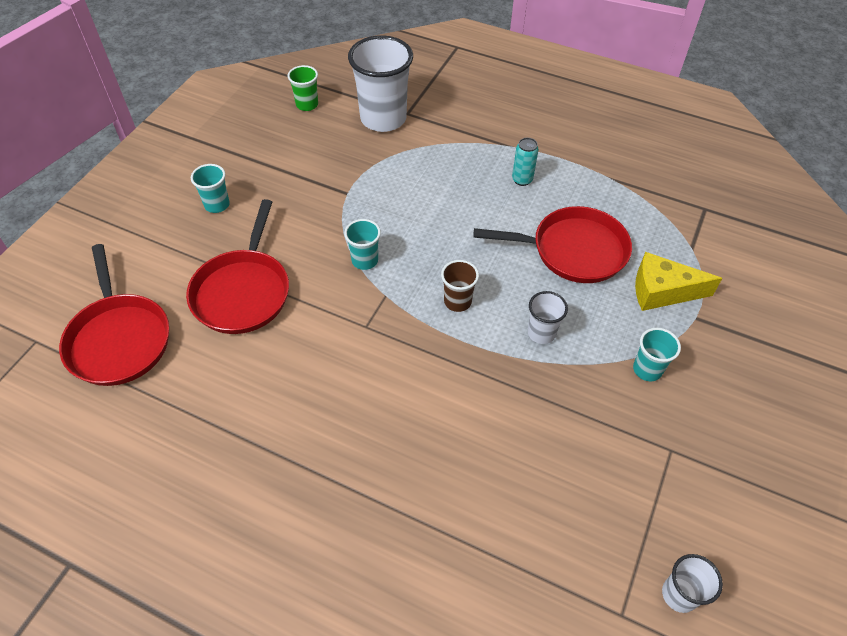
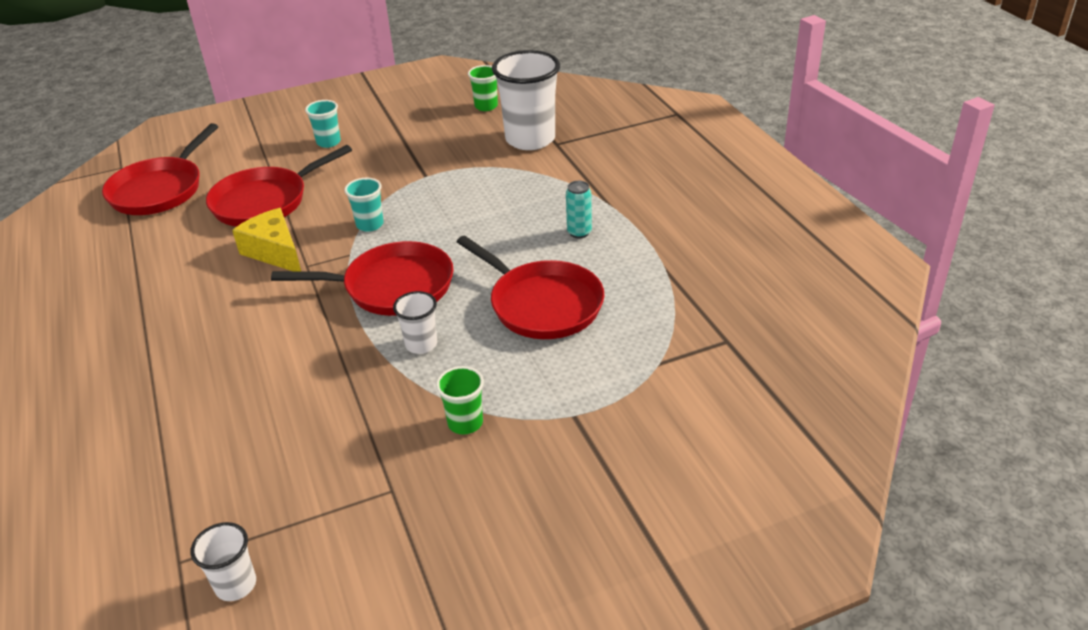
camera: 45 degrees right, 15 degrees down
brown cup [441,260,479,312] -> red pan [271,241,454,316]
turquoise cup [633,328,681,381] -> green cup [436,366,484,434]
yellow cheese [635,252,722,311] -> yellow cheese moved to [232,208,301,271]

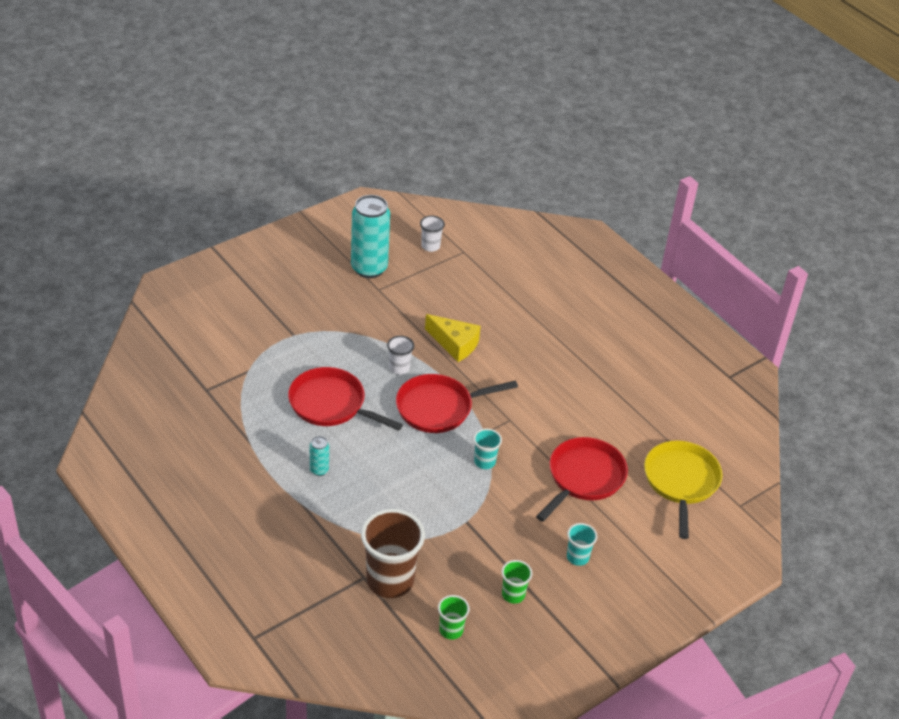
camera: 160 degrees right, 5 degrees up
red pan [102,123,218,215] -> yellow pan [644,441,722,539]
yellow cheese [232,208,301,271] -> yellow cheese moved to [425,314,481,362]
green cup [436,366,484,434] -> green cup moved to [501,560,532,604]
white cup [492,50,560,150] -> brown cup [361,509,425,598]
none -> turquoise can [351,195,390,278]

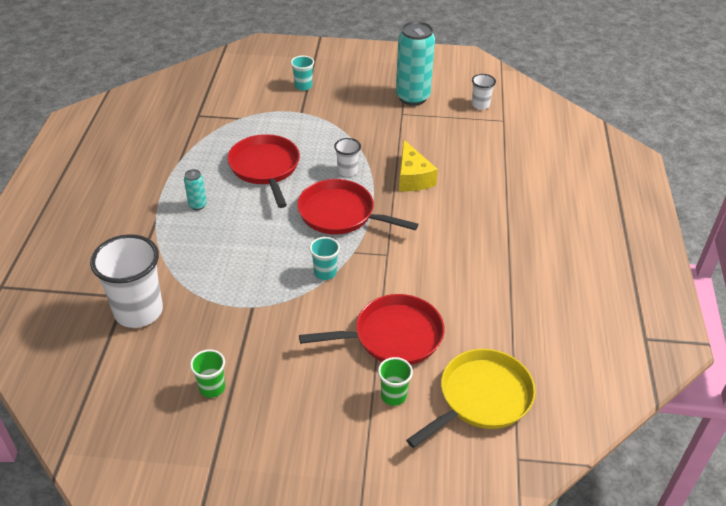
camera: 45 degrees right, 0 degrees up
brown cup [361,509,425,598] -> white cup [90,234,163,328]
green cup [438,595,470,639] -> green cup moved to [378,357,413,406]
turquoise cup [567,523,598,566] -> turquoise cup moved to [291,56,314,91]

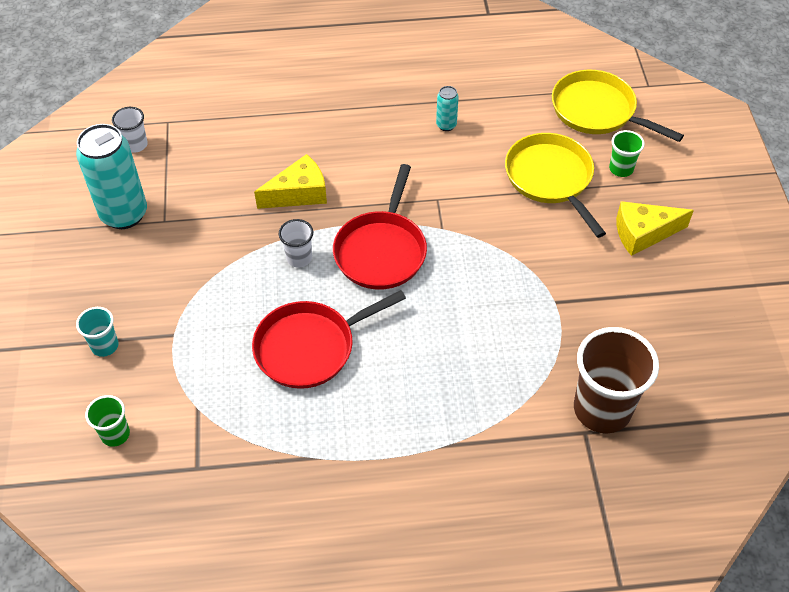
camera: 100 degrees left, 10 degrees up
white cup [90,234,163,328] -> brown cup [574,327,659,433]
turquoise can [184,169,207,210] -> turquoise can moved to [436,86,459,131]
green cup [190,349,225,398] -> green cup moved to [85,395,130,447]
red pan [299,294,445,365] -> yellow pan [505,133,606,238]
turquoise cup [309,237,340,280] -> none
none -> yellow cheese [616,201,694,256]

